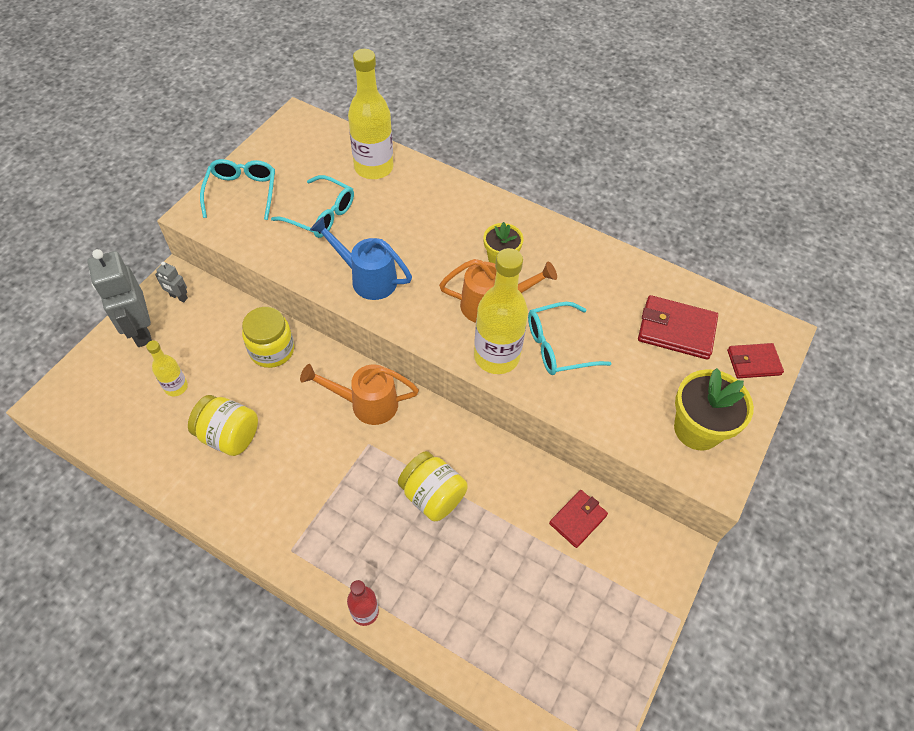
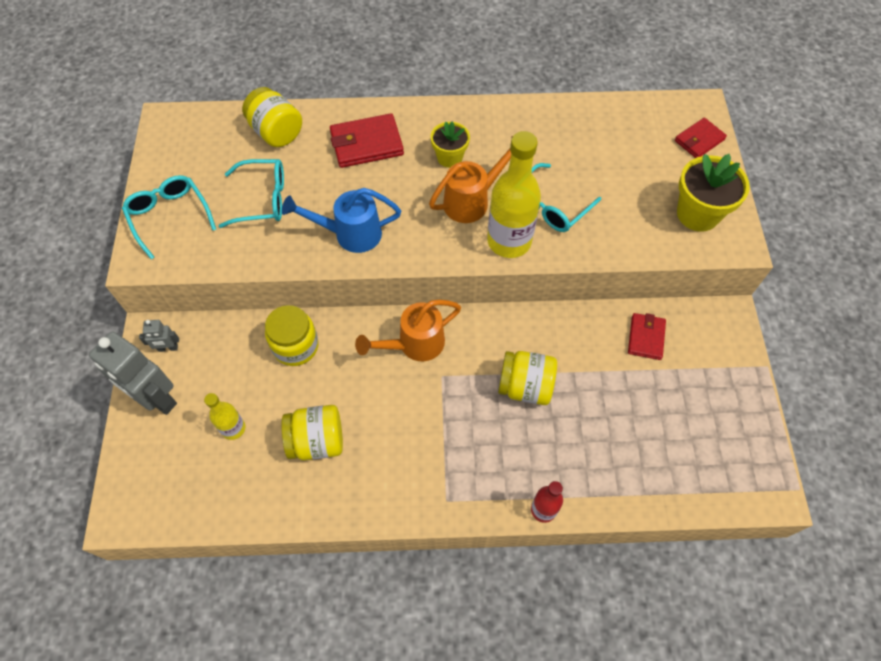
camera: 30 degrees left, 5 degrees up
yellow bottle [348,49,393,179] -> yellow jar [242,87,302,147]
red wallet [638,295,718,360] -> red wallet moved to [330,113,404,168]

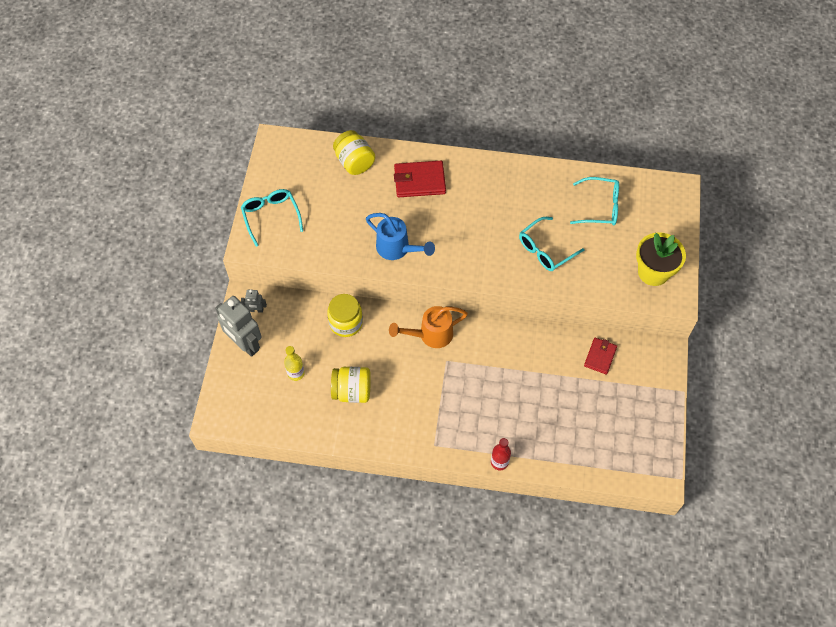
camera: 10 degrees right, 0 degrees up
turquoise glasses [219,159,284,228] -> turquoise glasses moved to [570,177,619,226]
blue watering can [282,188,401,253] -> blue watering can turned 150 degrees counterclockwise [366,213,435,260]
orange watering can [429,136,513,223] -> none
yellow flower pot [431,122,470,168] -> none
yellow bottle [487,131,541,258] -> none
yellow jar [498,351,557,405] -> none
red wallet [675,118,727,158] -> none

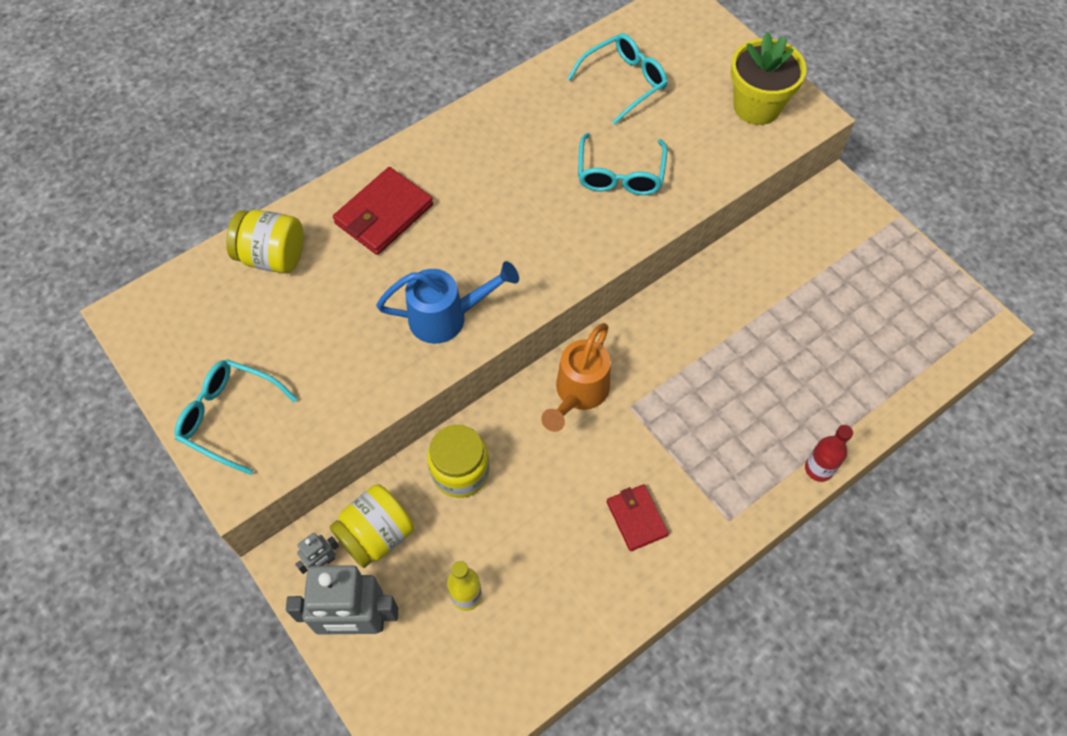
camera: 45 degrees left, 0 degrees up
yellow jar [331,367,371,403] -> yellow jar moved to [330,484,414,568]
red wallet [584,338,617,375] -> red wallet moved to [607,484,669,551]

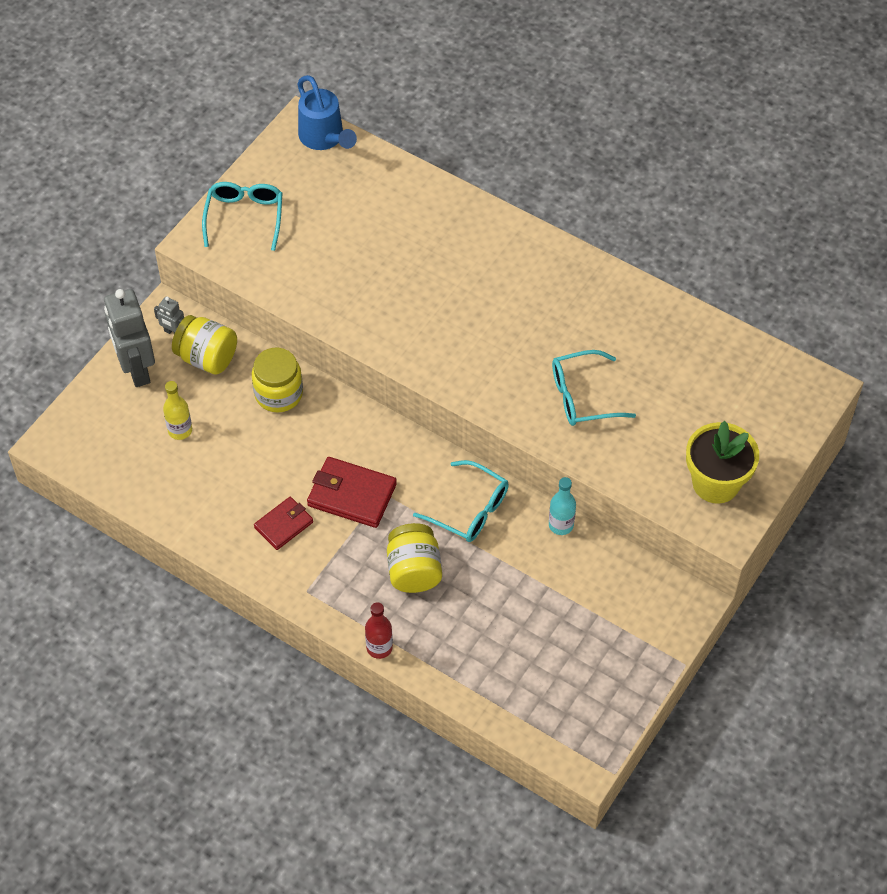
camera: 70 degrees right, 5 degrees down
yellow jar [226,210,304,274] -> yellow jar moved to [387,523,442,593]
red wallet [333,167,433,255] -> red wallet moved to [307,457,397,528]
blue watering can [376,261,519,344] -> blue watering can moved to [297,75,357,150]
orange watering can [541,323,611,432] -> none
turquoise glasses [567,33,668,125] -> turquoise glasses moved to [413,460,509,542]
none -> turquoise bottle [549,477,576,535]

